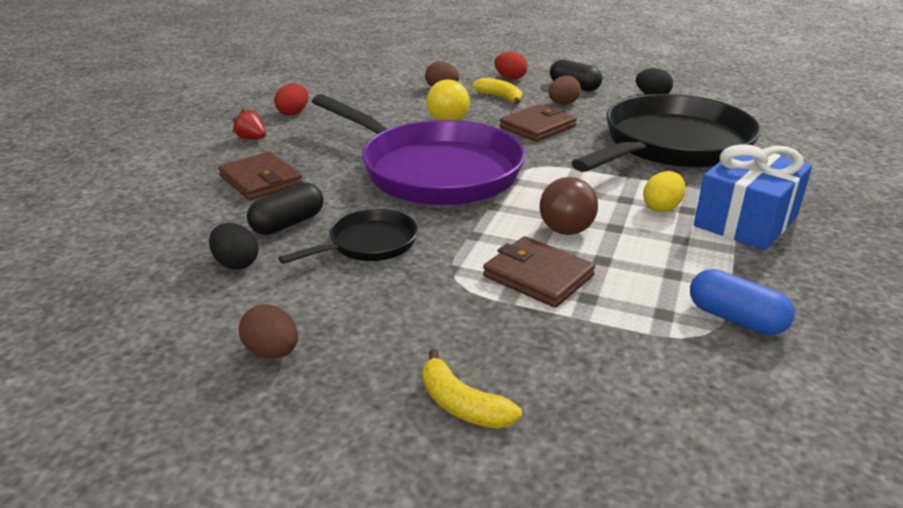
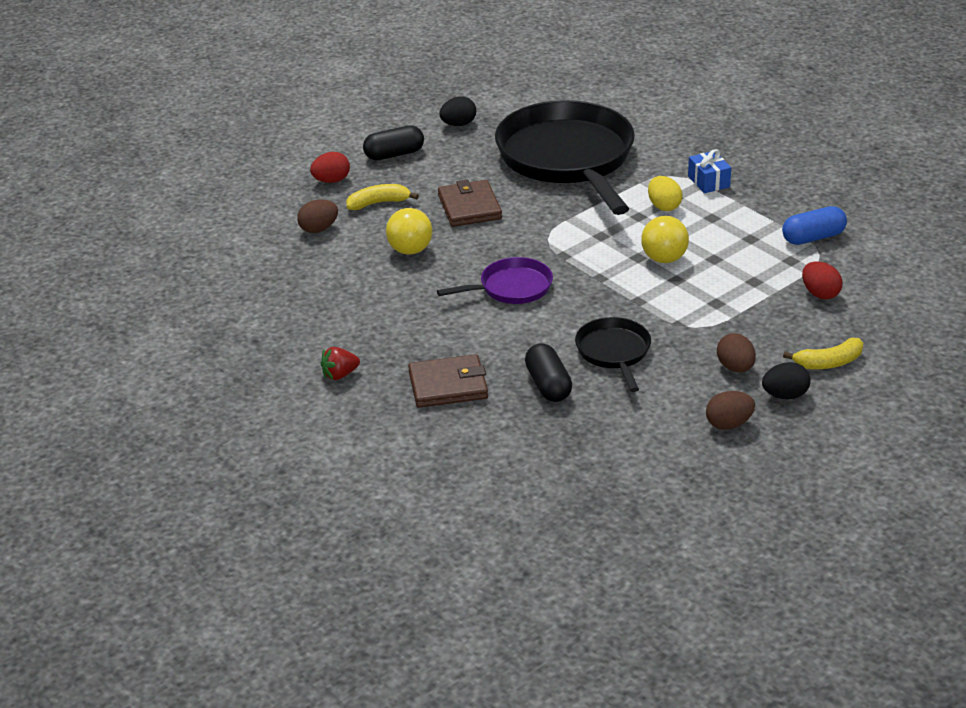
camera: 60 degrees left, 5 degrees up
black egg [209,223,258,270] -> black egg moved to [762,362,810,399]
red egg [274,84,308,116] -> red egg moved to [802,261,843,299]
purple pan [312,94,525,205] -> purple pan [437,257,553,304], size x0.46
brown wallet [483,236,595,308] -> none
brown ball [540,177,598,235] -> yellow ball [641,216,689,263]
brown egg [548,75,581,105] -> brown egg moved to [717,333,756,373]
blue gift [693,144,812,250] -> blue gift [688,149,731,193], size x0.51

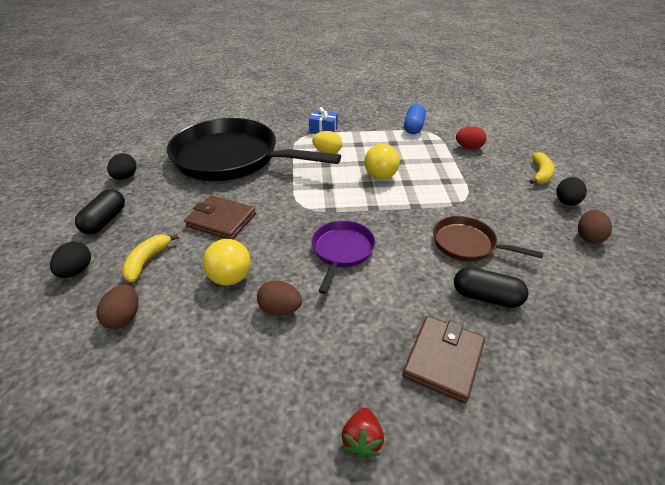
camera: 55 degrees left, 5 degrees up
red egg [310,152,350,183] -> black egg [50,242,91,278]
black pan [575,317,651,392] -> brown pan [433,216,543,261]
brown egg [717,333,756,373] -> brown egg moved to [257,280,302,316]

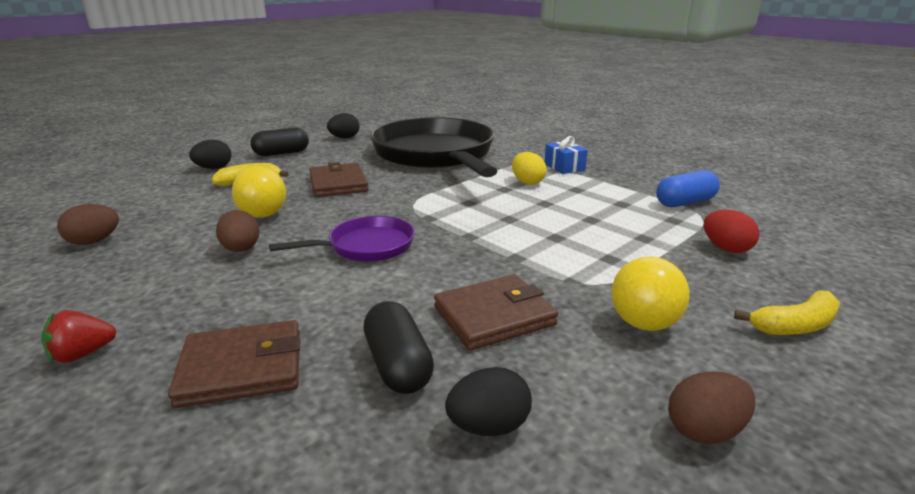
camera: 50 degrees right, 15 degrees down
brown egg [96,285,138,329] -> brown egg moved to [57,204,119,245]
yellow ball [364,144,400,180] -> yellow ball moved to [612,257,690,331]
brown pan [433,216,543,261] -> brown wallet [434,274,558,351]
black egg [557,177,587,206] -> black egg moved to [445,367,532,436]

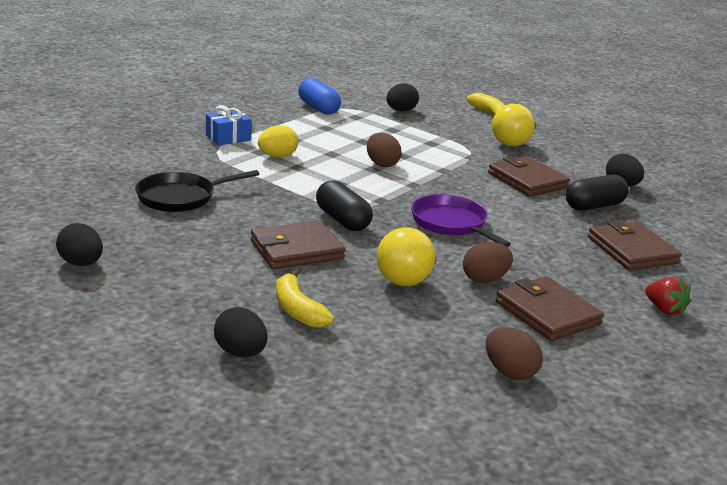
camera: 100 degrees left, 0 degrees up
black capsule [250,127,309,156] -> black capsule moved to [316,181,373,231]
black pan [370,117,498,177] -> black pan [135,170,259,212], size x0.46
brown egg [668,372,755,444] -> brown egg moved to [367,133,402,167]
red egg [704,210,760,253] -> black egg [386,83,419,112]
none -> brown wallet [496,276,604,341]

